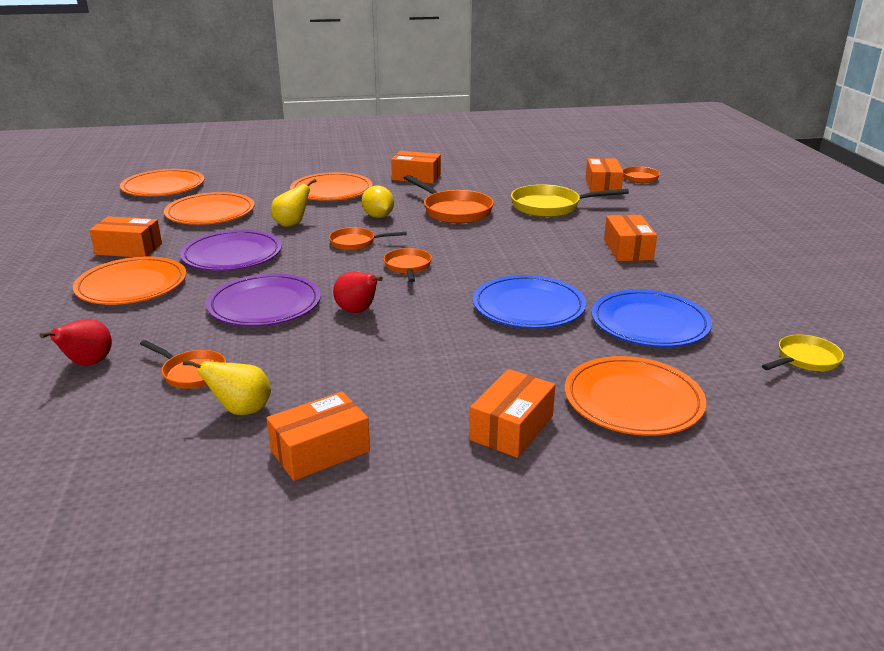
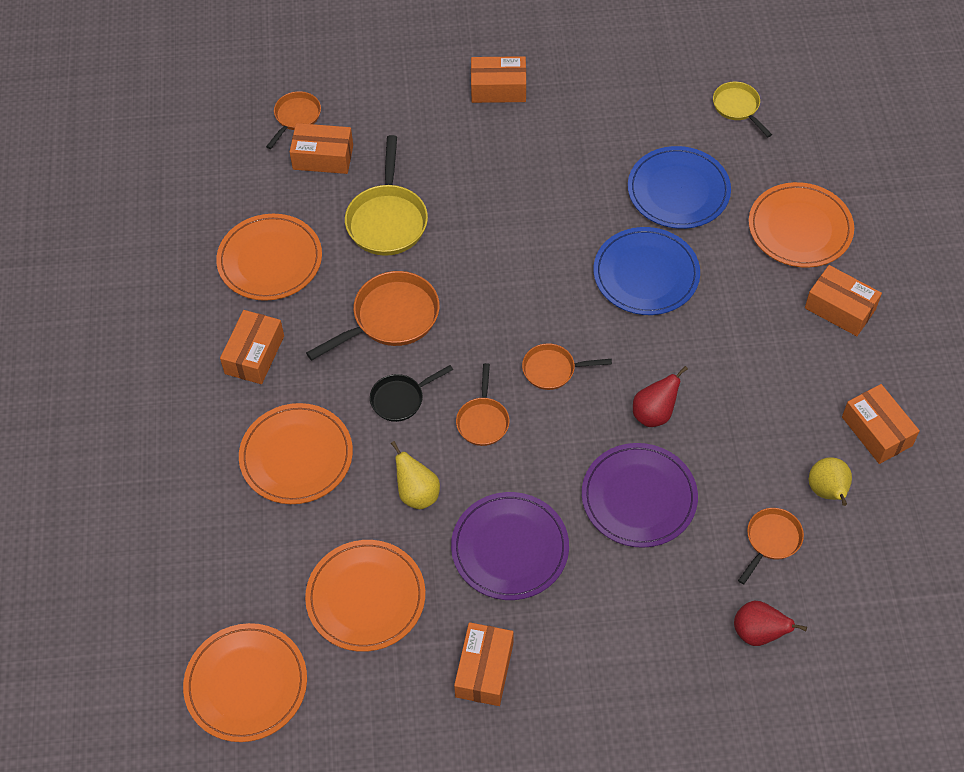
camera: 85 degrees left, 30 degrees up
orange plate [73,257,186,305] -> orange plate moved to [216,214,322,301]
yellow lemon [362,186,394,218] -> black pan [370,365,453,422]
orange box [604,215,657,261] -> orange box moved to [471,56,526,103]

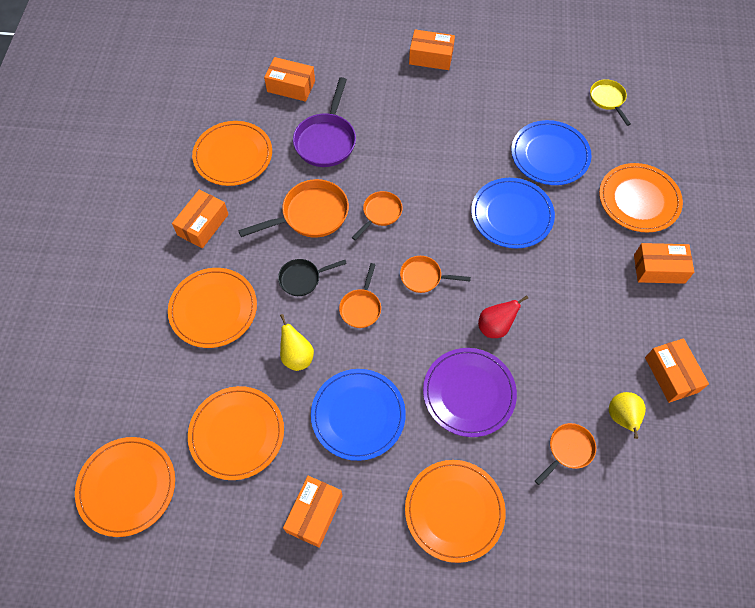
camera: 10 degrees right, 5 degrees up
orange pan [266,91,321,149] -> orange pan moved to [352,191,403,240]
yellow pan [345,135,428,256] -> purple pan [293,77,356,167]
purple plate [451,492,569,600] -> blue plate [311,369,406,461]
red pear [734,601,807,646] -> none
orange box [805,265,882,336] -> orange box turned 45 degrees counterclockwise [634,243,694,284]
none -> orange plate [405,460,506,563]

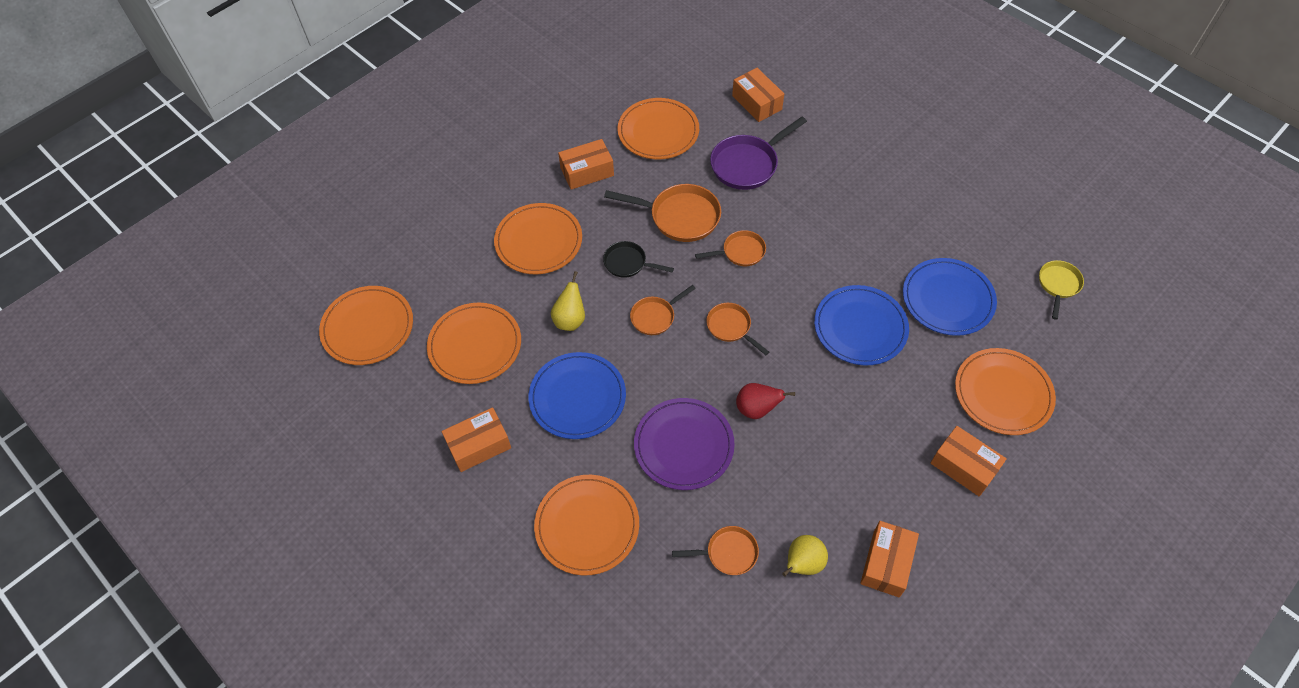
camera: 40 degrees right, 5 degrees down
orange box [409,30,455,70] -> none

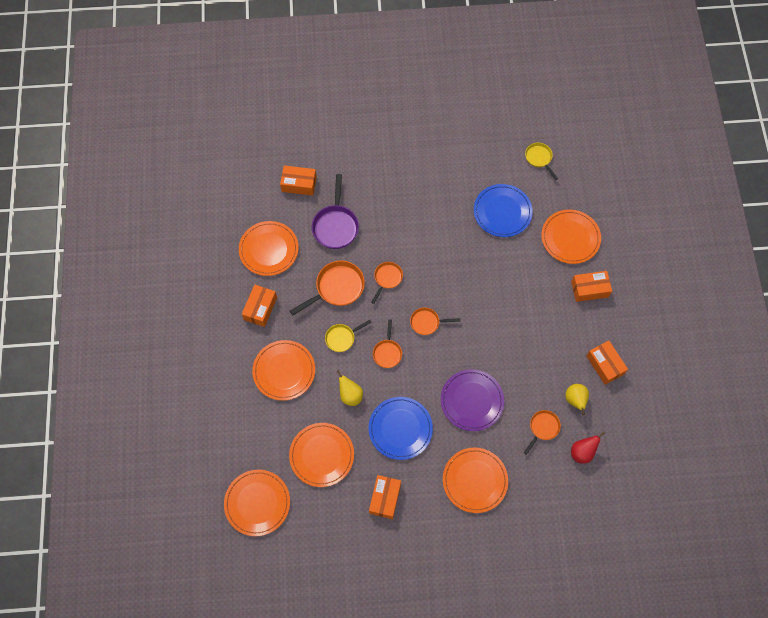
camera: 50 degrees left, 10 degrees up
black pan [603,241,674,278] -> yellow pan [325,320,372,352]
red pear [736,383,795,419] -> red pear moved to [571,432,605,463]
blue plate [814,285,909,365] -> none

